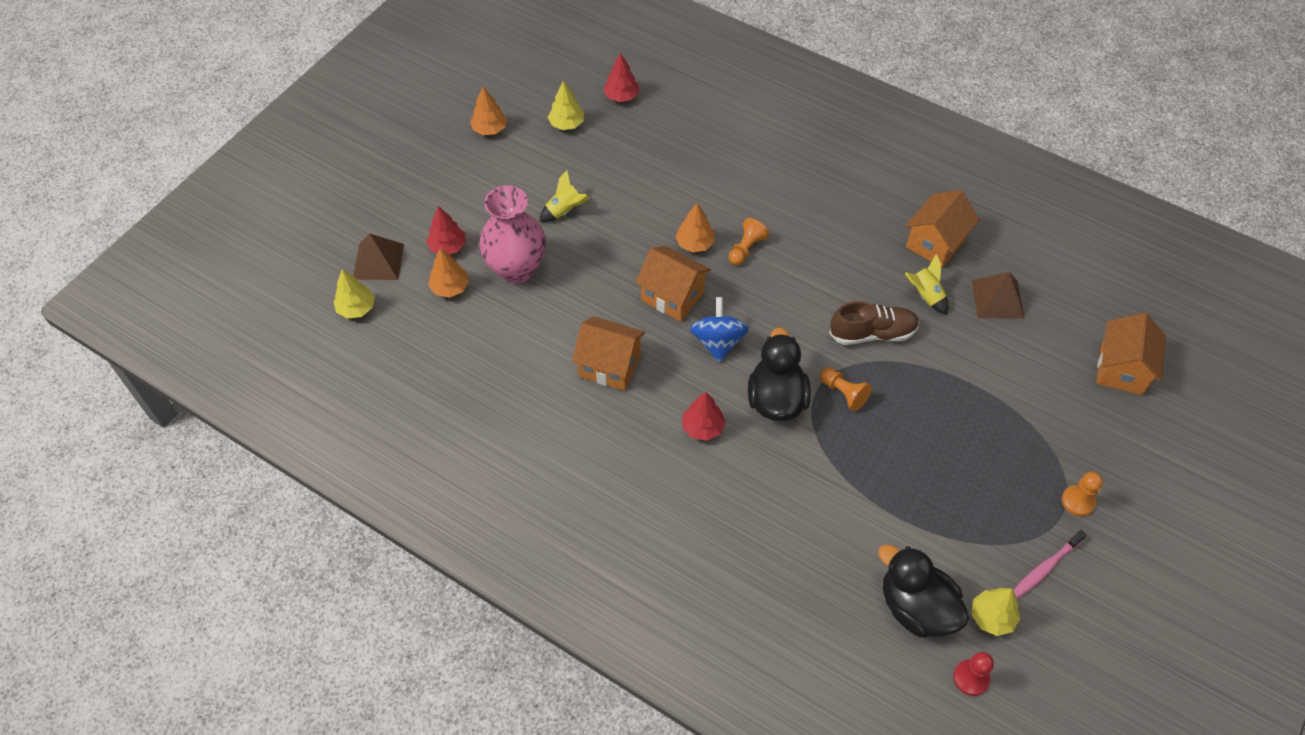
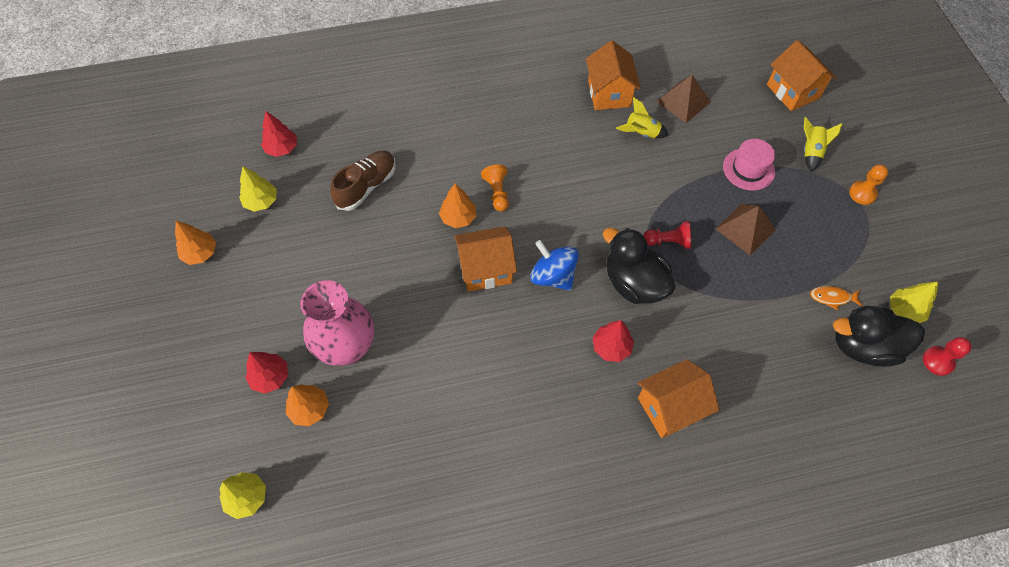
camera: 45 degrees left, 5 degrees up
brown pyramid [353,233,404,280] -> brown pyramid moved to [716,204,776,255]
yellow rocket [539,170,590,222] -> yellow rocket moved to [804,117,842,172]
orange house [572,316,645,391] -> orange house moved to [638,359,719,438]
orange pawn [820,367,872,411] -> red pawn [643,221,691,249]
brown shoe [829,301,919,345] -> brown shoe moved to [330,151,396,211]
pink toothbrush [1013,530,1087,599] -> none
none -> pink hat [723,139,775,191]
none -> orange fish [810,286,863,310]

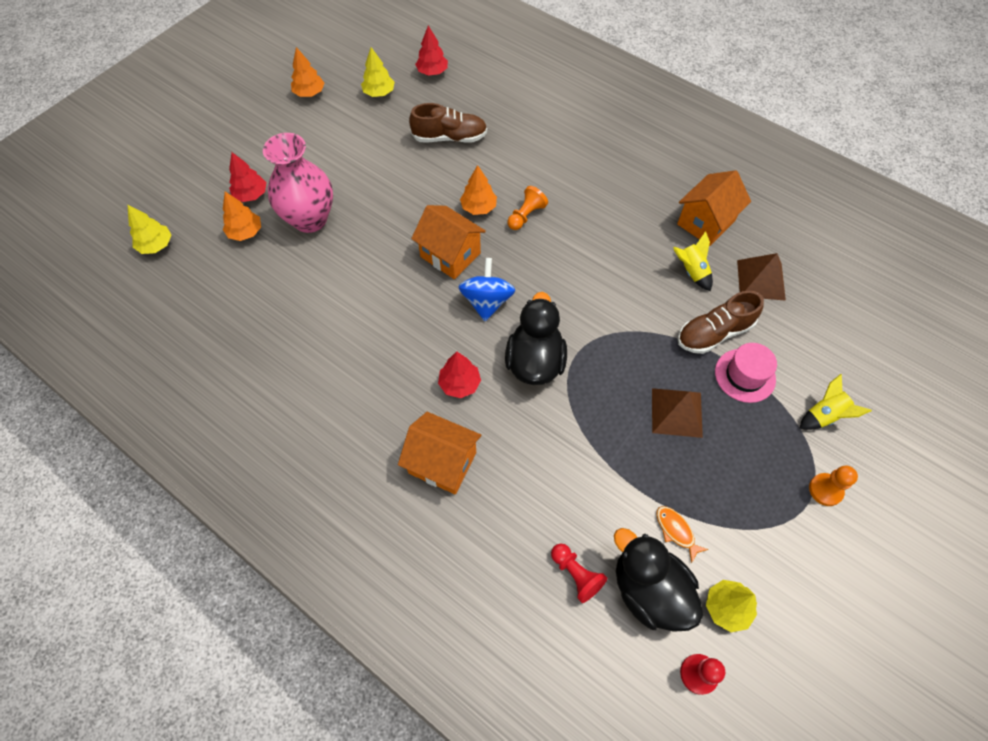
camera: 50 degrees right, 0 degrees up
red pawn [643,221,691,249] -> red pawn moved to [551,543,607,603]
orange house [767,40,837,111] -> none
none -> brown shoe [678,291,764,354]

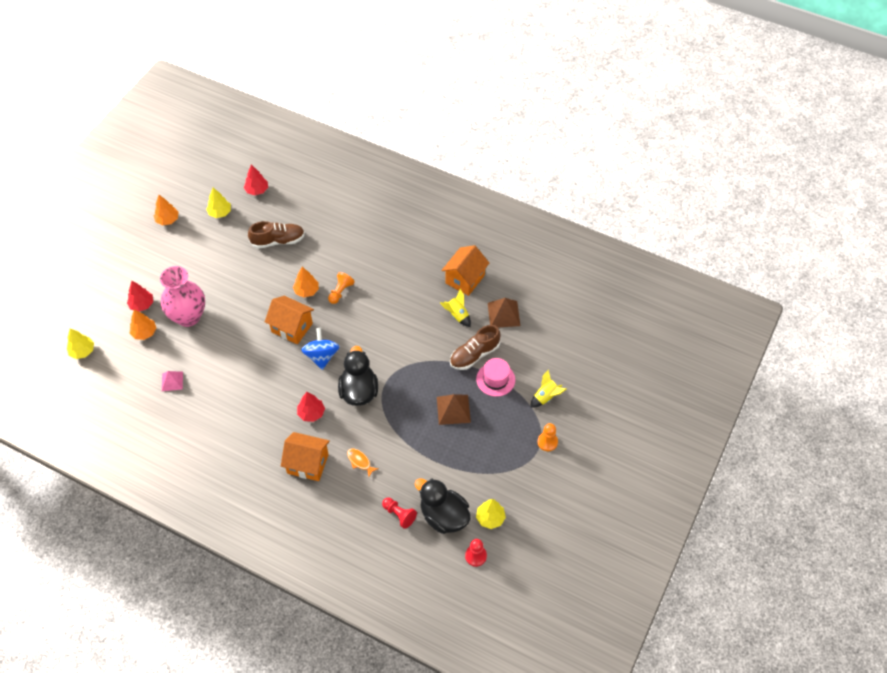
camera: 10 degrees left, 5 degrees down
orange fish [656,506,708,563] -> orange fish moved to [347,449,379,477]
none -> pink pyramid [162,371,183,391]

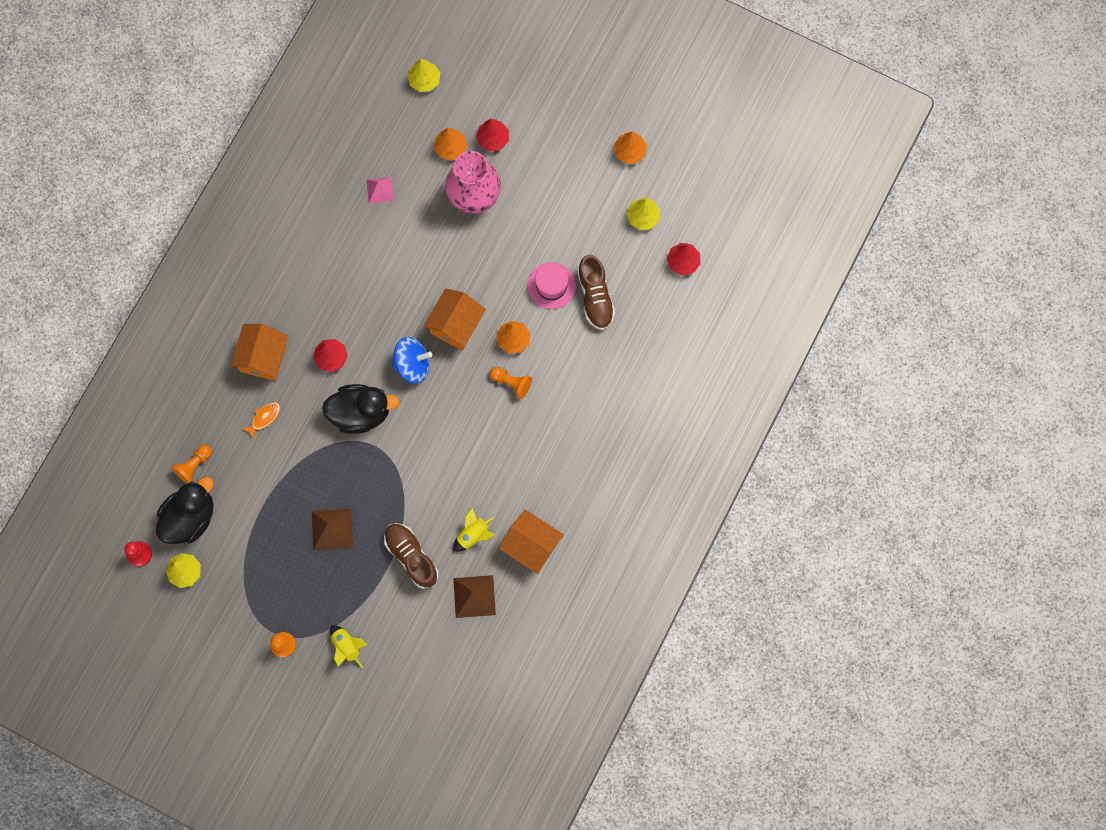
camera: 90 degrees right, 20 degrees up
red pawn [382,498,417,529] -> orange pawn [171,445,212,484]
pink hat [476,358,515,397] -> pink hat moved to [528,263,576,309]

